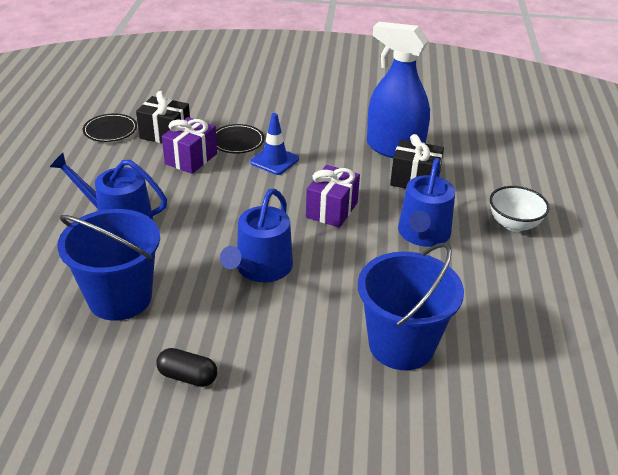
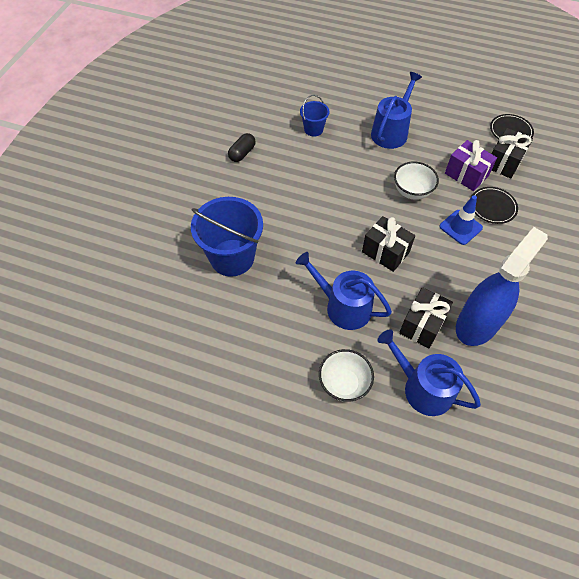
camera: 105 degrees right, 20 degrees up
blue bucket [57,209,160,321] -> blue bucket [300,95,329,137], size x0.50
blue watering can [220,189,293,282] -> blue watering can moved to [377,329,481,416]
purple gift [306,165,360,228] -> black gift [362,216,415,272]
none -> white bowl [394,162,439,200]

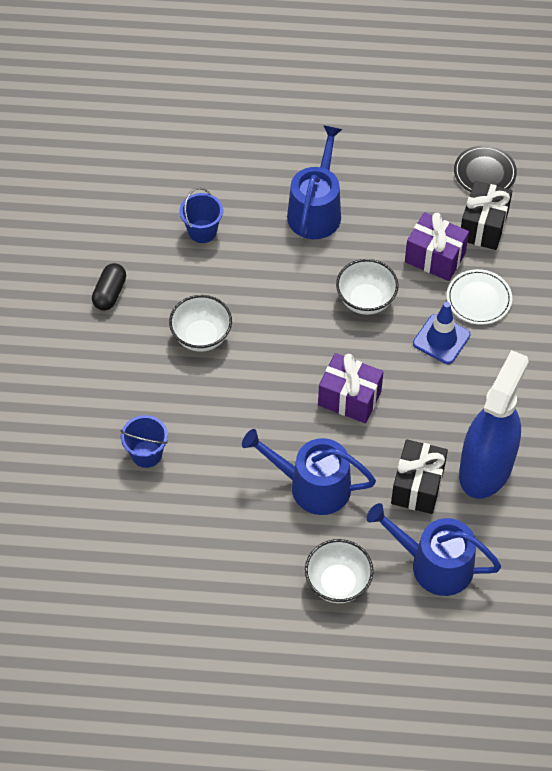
camera: 15 degrees left, 0 degrees up
blue bucket [191,197,263,277] -> blue bucket [120,415,168,468], size x0.50
black gift [362,216,415,272] -> purple gift [318,353,383,423]
black plate [471,187,518,224] -> white plate [447,269,512,325]
none -> white bowl [169,295,232,352]

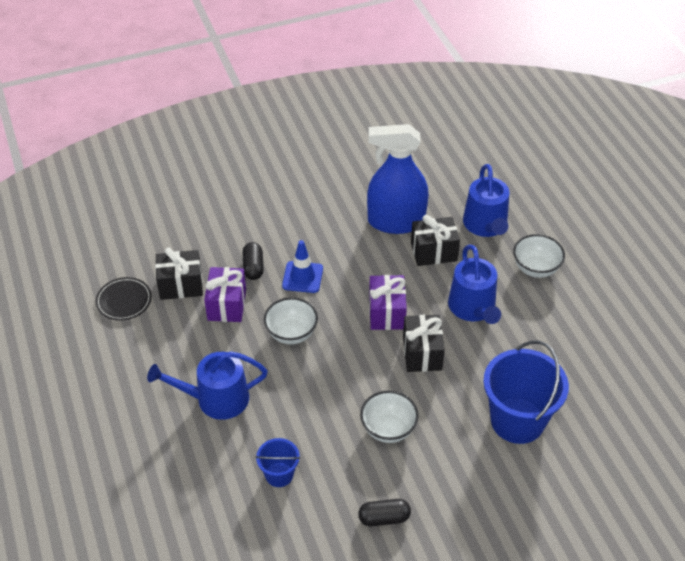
camera: 115 degrees left, 10 degrees down
blue bucket [120,415,168,468] -> blue bucket [483,340,569,444], size x1.98
white plate [447,269,512,325] -> black capsule [243,242,264,280]
none -> black gift [403,315,445,372]

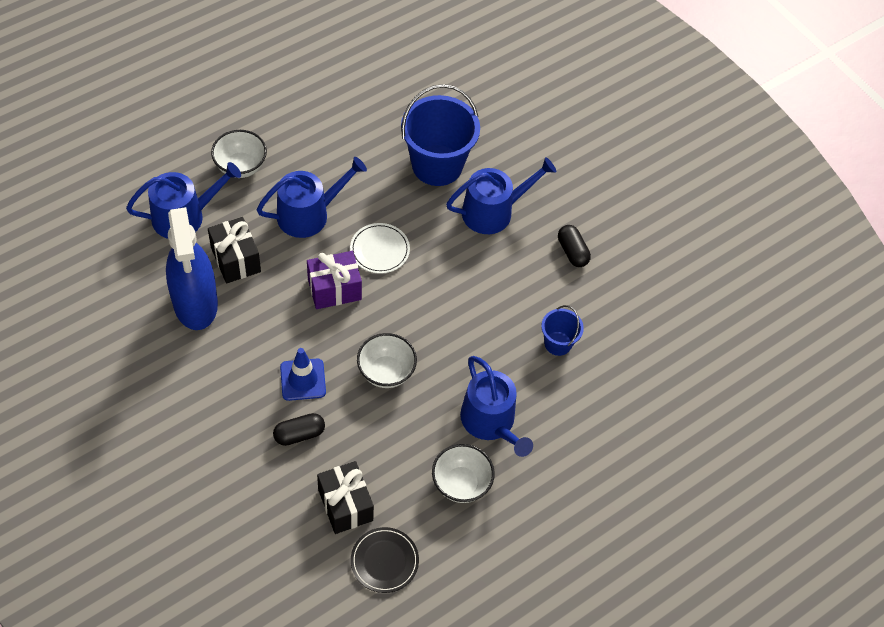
camera: 110 degrees left, 10 degrees up
purple gift [204,267,246,322] -> none
white bowl [360,391,419,443] -> white bowl moved to [432,444,495,503]
black gift [403,315,445,372] -> white plate [350,223,410,274]
none -> blue watering can [446,157,556,234]

